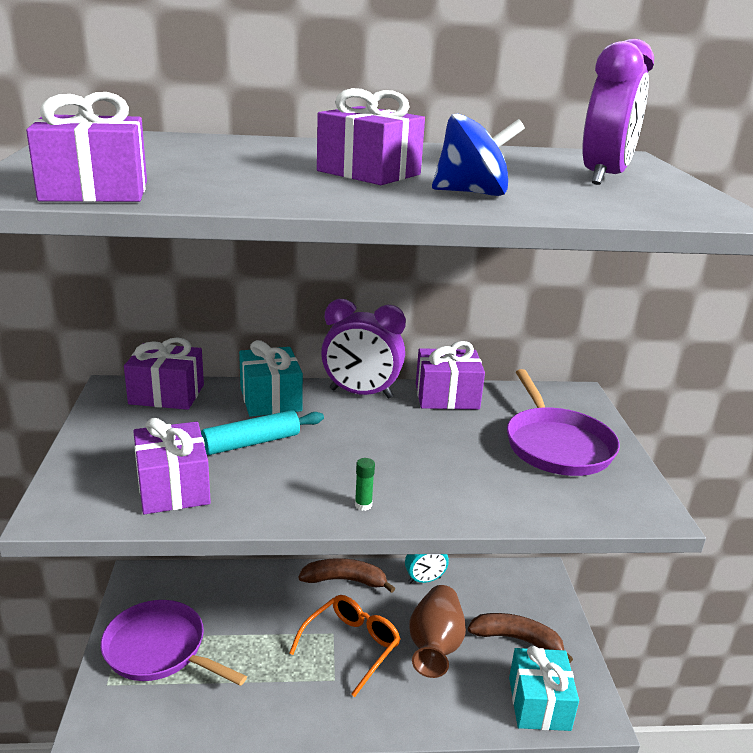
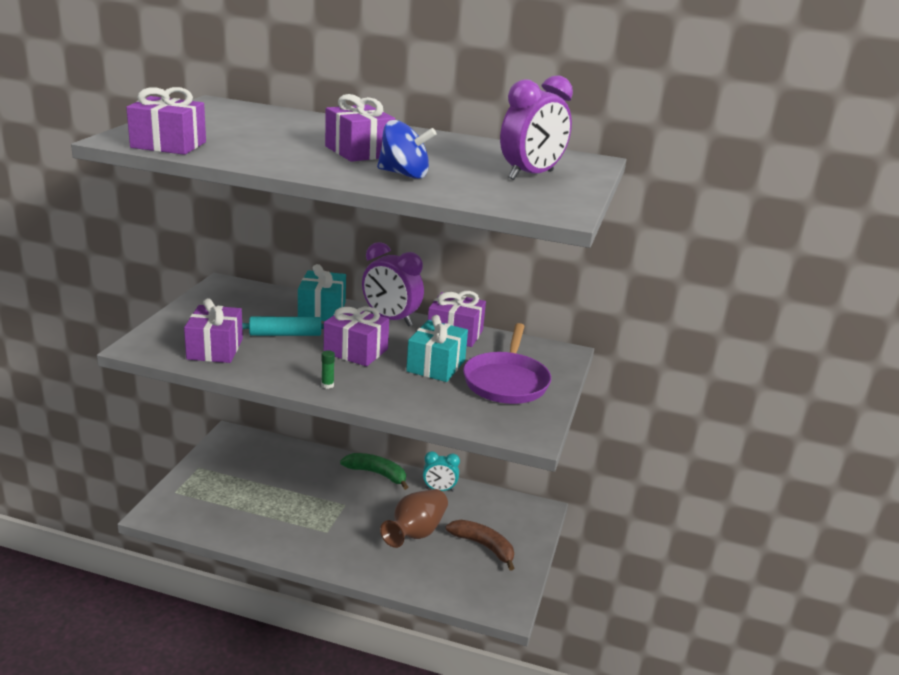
camera: 20 degrees right, 0 degrees up
purple pan [100,600,247,686] -> none
purple gift [124,337,204,410] -> purple gift moved to [324,307,389,366]
orange glasses [289,595,400,697] -> none
brown banana [298,558,395,593] -> green banana [340,453,408,490]
turquoise gift [509,646,579,731] -> turquoise gift moved to [406,315,468,382]

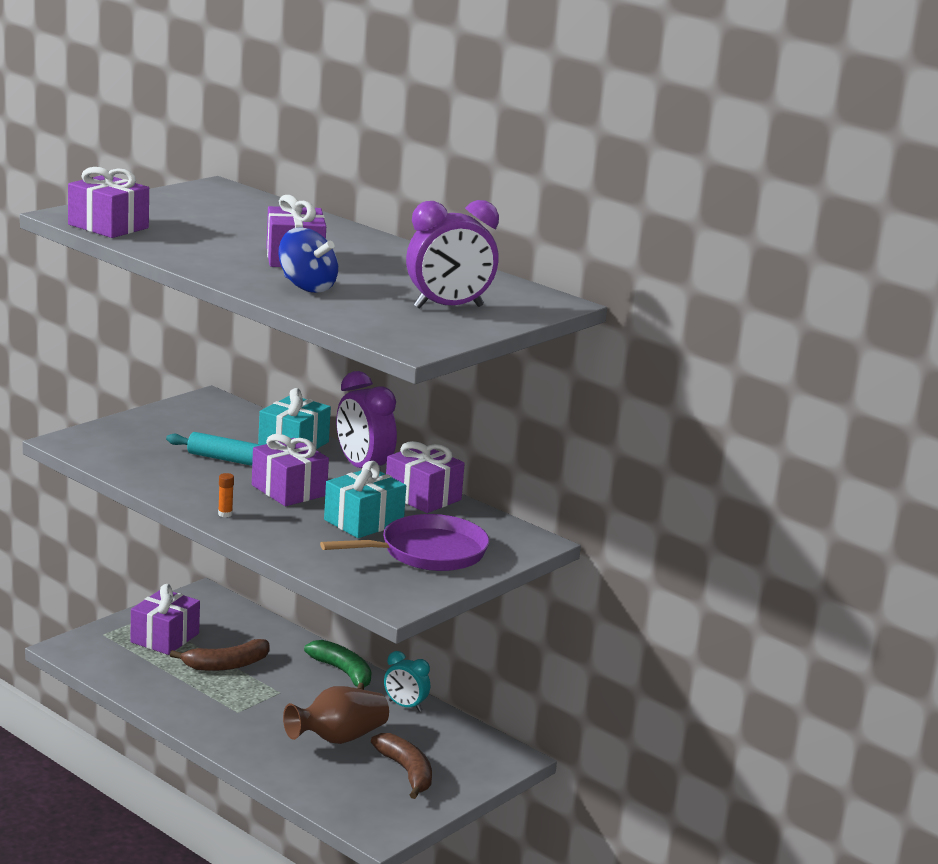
camera: 25 degrees right, 5 degrees down
purple gift [184,298,243,363] -> purple gift moved to [130,584,200,655]
green glue stick [321,350,335,389] -> orange glue stick [218,473,234,517]
purple pan [463,323,551,404] -> purple pan turned 150 degrees counterclockwise [320,514,489,571]
none -> brown banana [170,639,270,671]

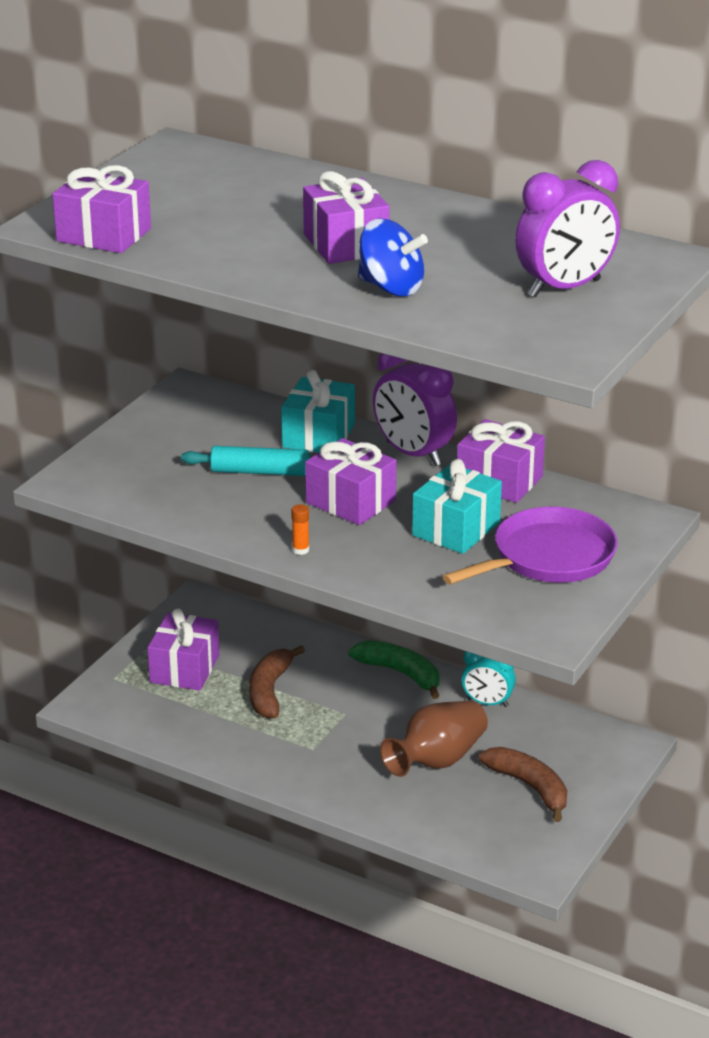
camera: 10 degrees left, 10 degrees up
brown banana [170,639,270,671] -> brown banana turned 135 degrees clockwise [249,645,305,719]

